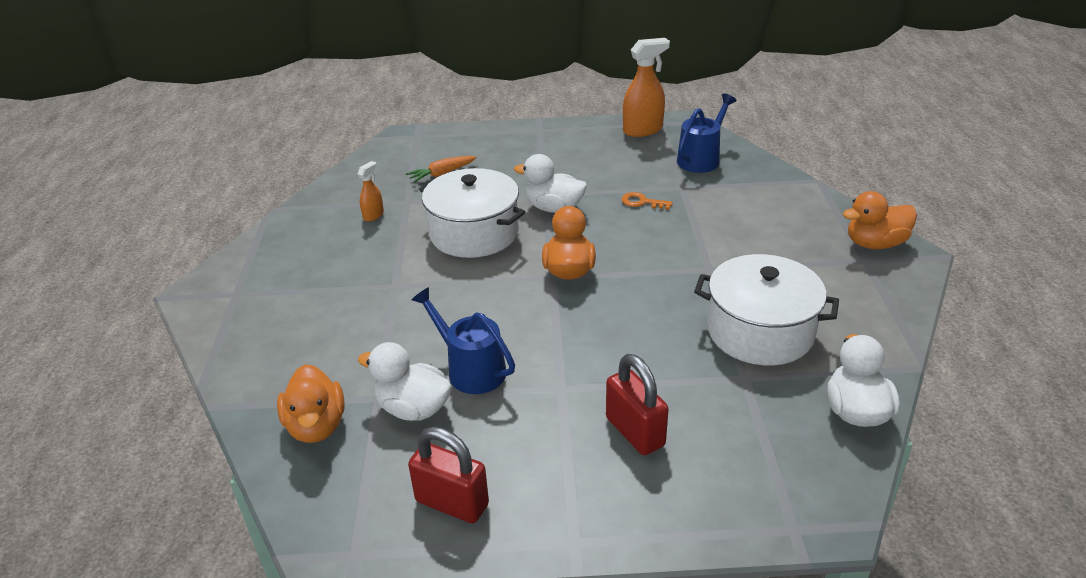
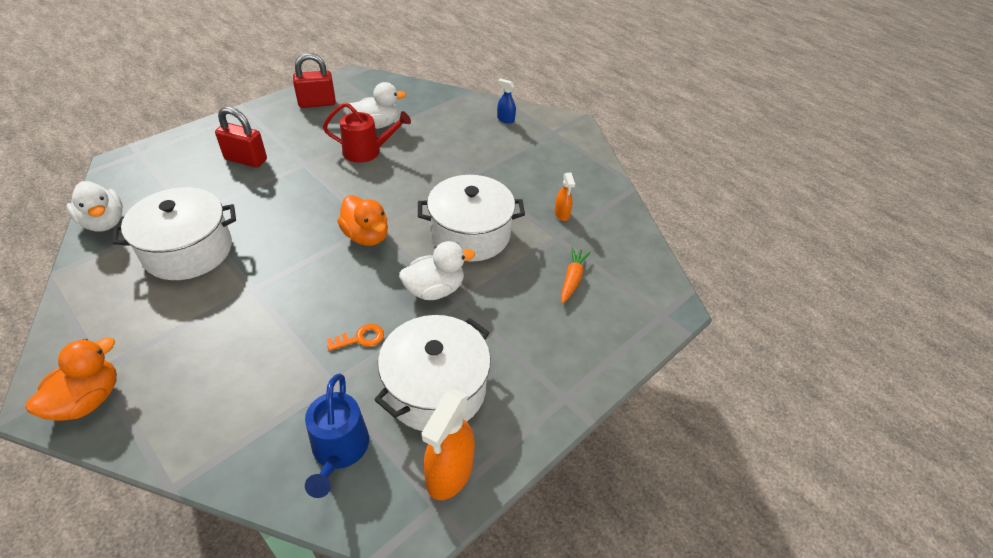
camera: 135 degrees right, 10 degrees up
orange duck [277,364,345,443] -> none
blue watering can [411,287,515,394] -> red watering can [323,103,411,163]
none -> white pot [374,315,491,431]
none -> blue spray bottle [497,78,516,124]

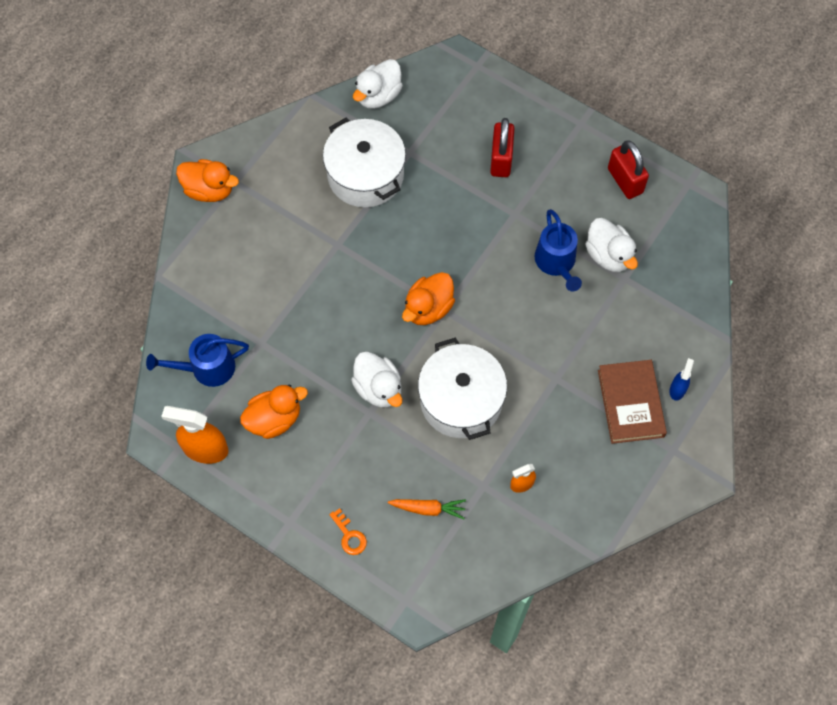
camera: 80 degrees right, 20 degrees up
red watering can [323,103,411,163] -> blue watering can [535,209,582,292]
orange key [327,324,384,351] -> orange key moved to [329,508,367,555]
white pot [374,315,491,431] -> orange duck [240,385,308,439]
none -> brown book [598,360,667,444]

